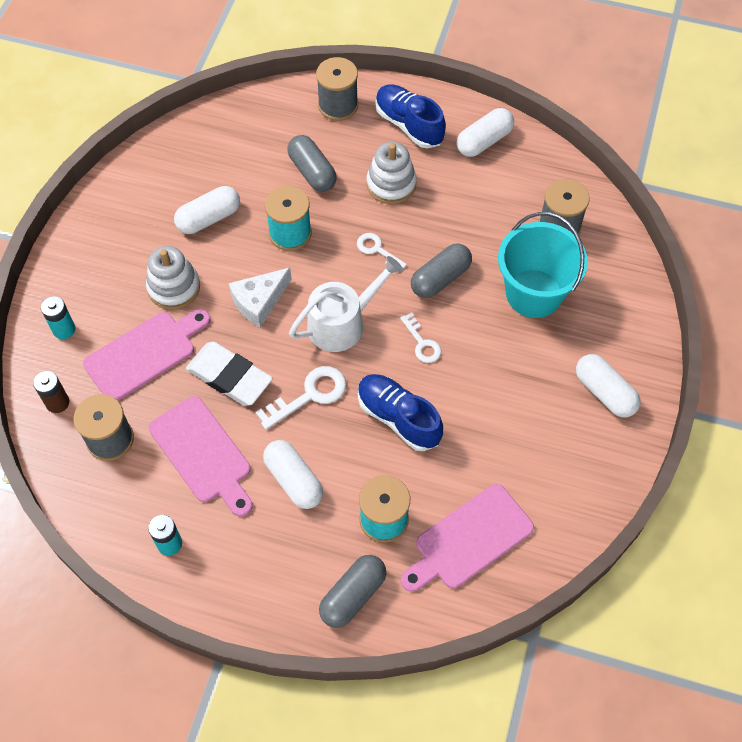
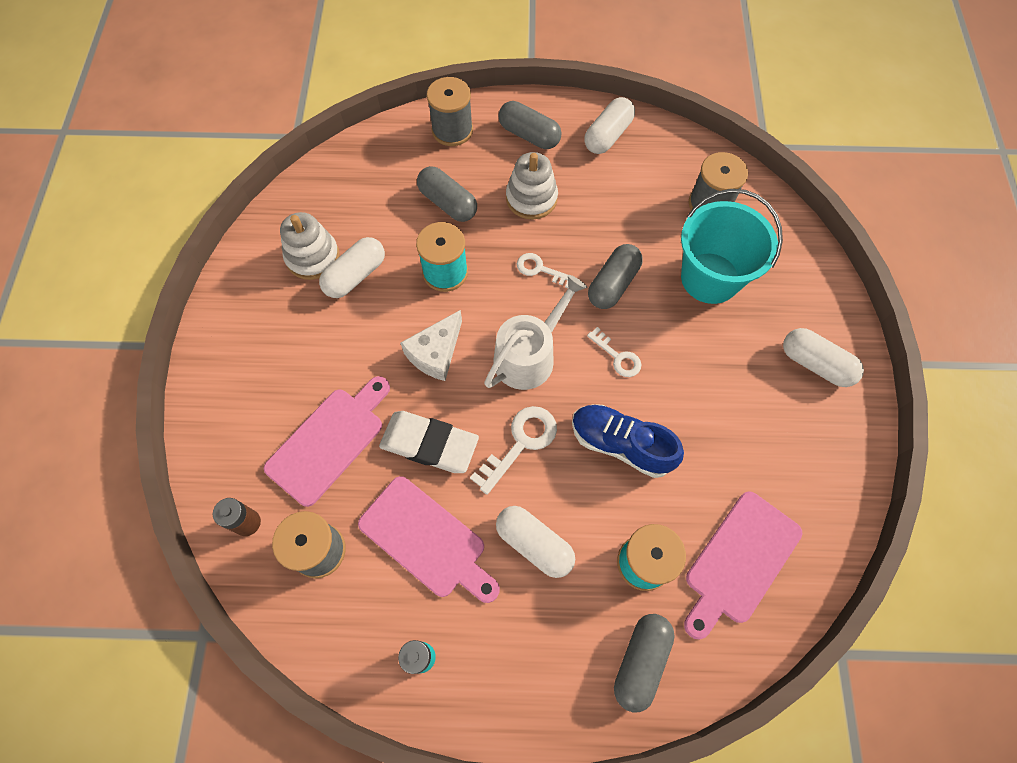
camera: 15 degrees left, 5 degrees up
turquoise battery [41,296,75,339] -> none
white stacking toy [146,246,200,310] -> white stacking toy moved to [280,212,340,280]
blue shoe [375,84,446,149] -> grey capsule [498,101,561,149]

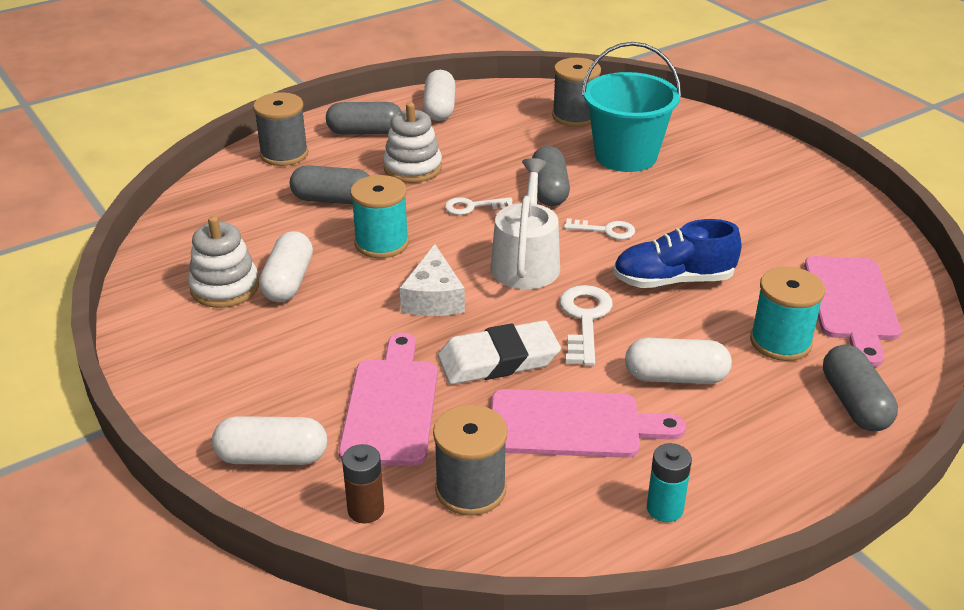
camera: 35 degrees left, 30 degrees down
white capsule [783,328,864,387] -> white capsule moved to [212,416,327,465]

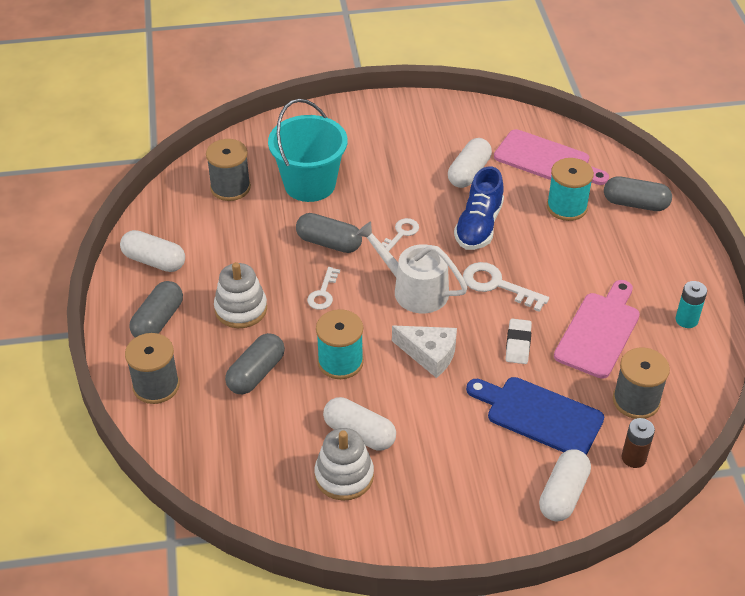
camera: 65 degrees left, 10 degrees up
pink cutting board [339,333,438,466] -> blue cutting board [466,377,604,455]
white eraser [438,320,561,385] -> white eraser [505,319,532,364], size x0.60
white capsule [625,338,732,384] -> white capsule moved to [448,138,492,188]

